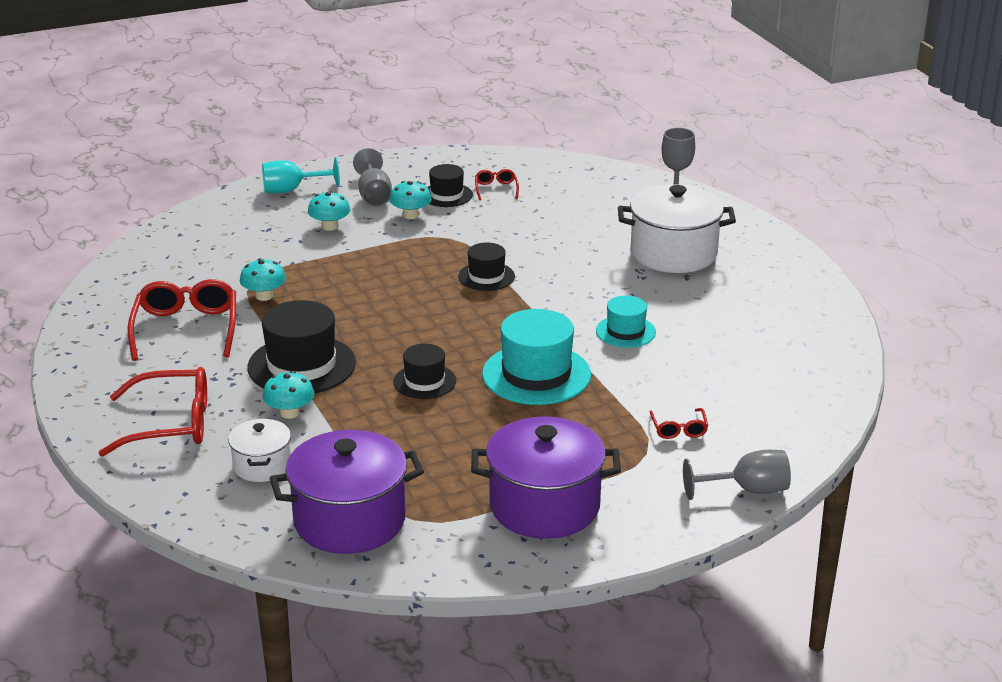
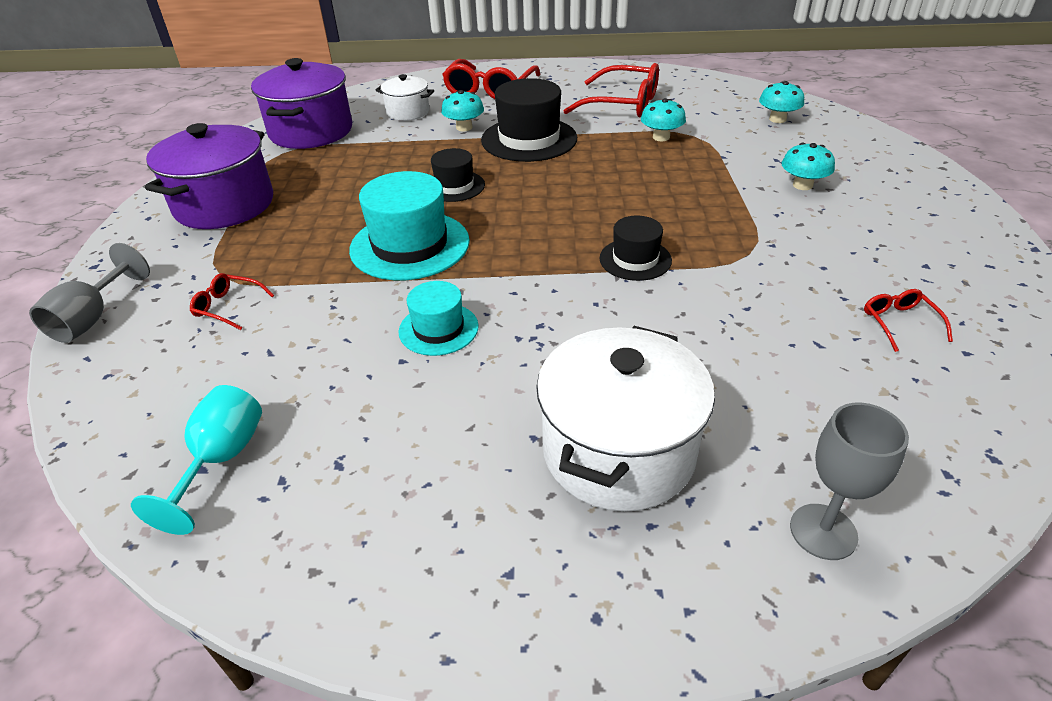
camera: 115 degrees right, 10 degrees up
turquoise goblet [262,157,340,193] -> turquoise goblet moved to [131,385,262,535]
grey goblet [353,148,392,207] -> none
turquoise mushroom [390,181,432,219] -> turquoise mushroom moved to [759,81,804,123]
black hat [427,164,473,207] -> none
red glasses [475,169,519,201] -> red glasses turned 120 degrees counterclockwise [864,289,953,352]

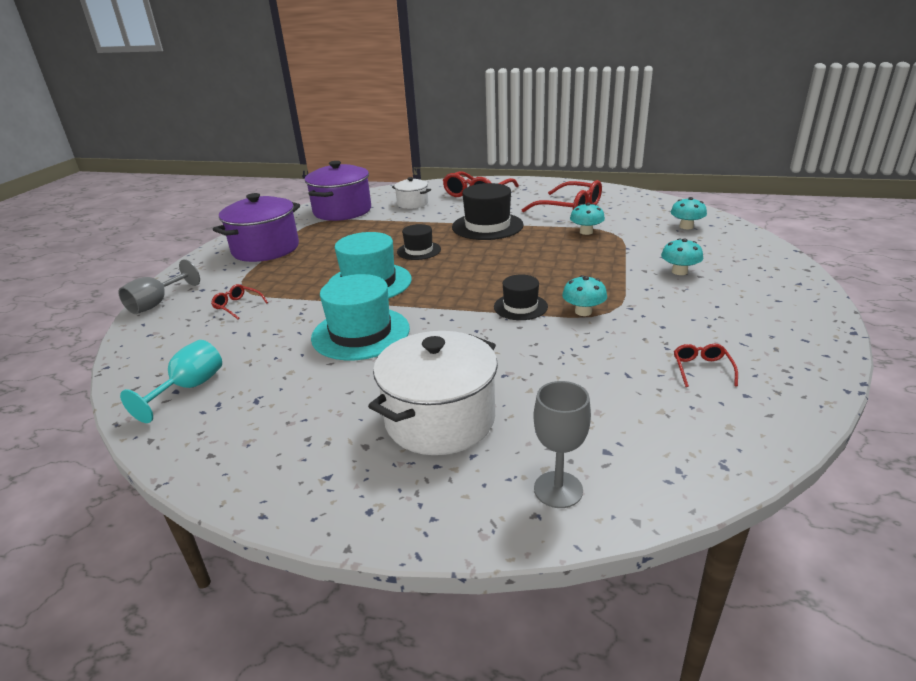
camera: 15 degrees right, 10 degrees down
turquoise hat [399,281,479,356] -> turquoise hat [311,274,410,360], size x1.74
turquoise mushroom [441,90,484,131] -> turquoise mushroom moved to [562,275,607,316]

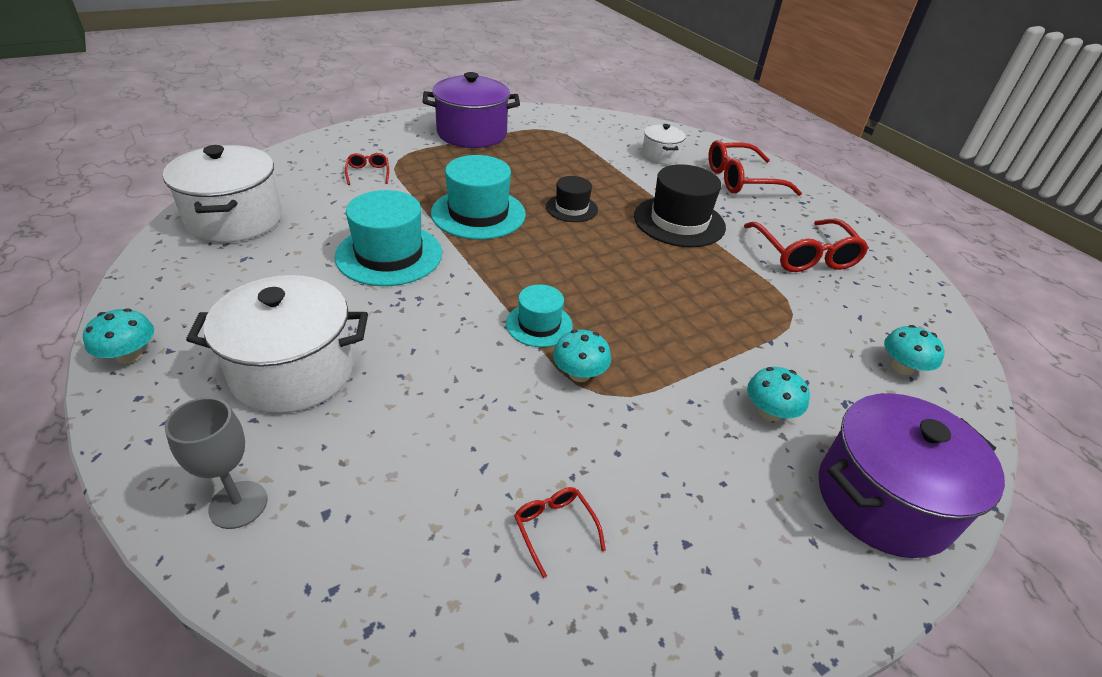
camera: 40 degrees right, 10 degrees up
grey goblet [118,259,200,314] -> none
turquoise goblet [120,340,222,423] -> white pot [163,145,282,243]
purple pot [305,161,371,221] -> purple pot moved to [819,393,1005,558]
black hat [494,274,548,320] -> turquoise hat [506,284,573,347]
turquoise mushroom [570,203,605,235] -> turquoise mushroom moved to [83,308,154,364]
red glasses [674,344,738,387] -> red glasses turned 75 degrees counterclockwise [514,487,606,578]

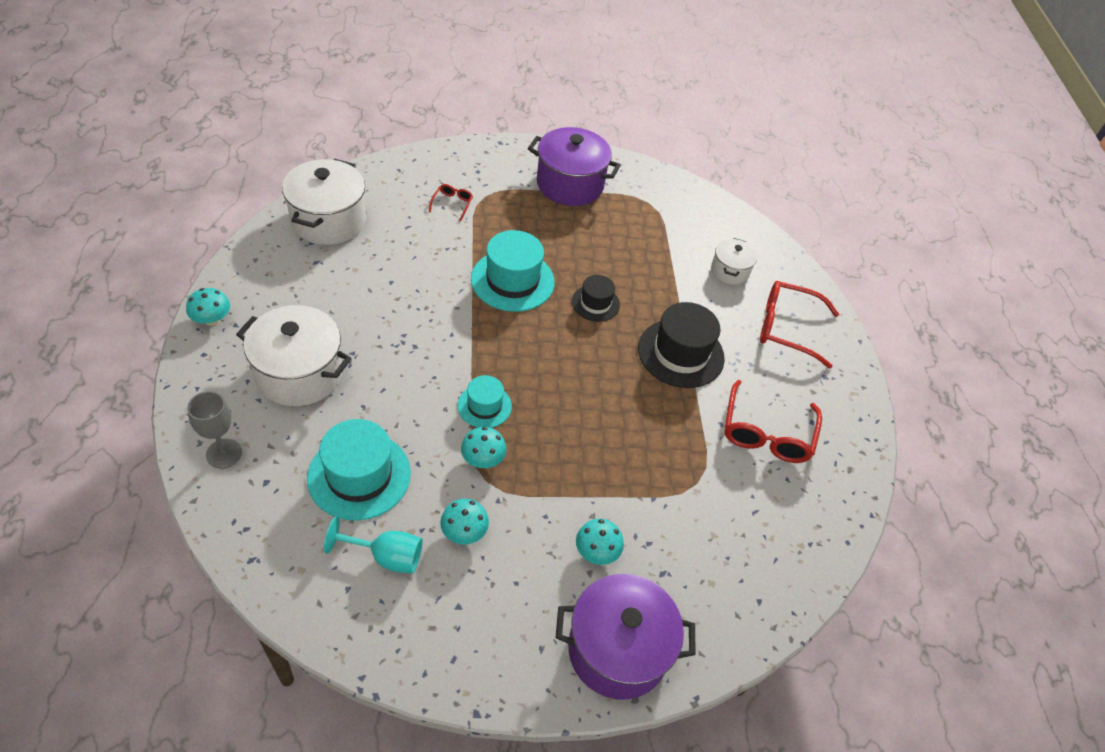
camera: 25 degrees right, 10 degrees up
turquoise hat [335,190,442,286] -> turquoise hat moved to [307,419,411,521]
red glasses [514,487,606,578] -> turquoise goblet [324,517,423,574]
turquoise mushroom [884,325,945,375] -> turquoise mushroom moved to [440,499,489,544]

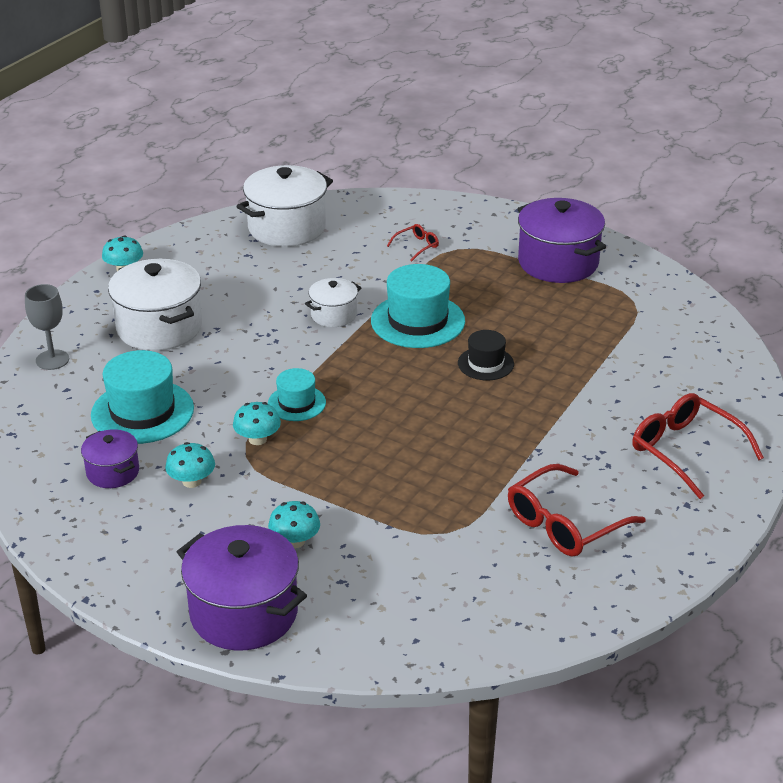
camera: 40 degrees right, 15 degrees down
turquoise goblet [324,517,423,574] -> purple pot [81,429,139,488]
black hat [638,302,725,388] -> none
white pot [711,238,757,285] -> white pot moved to [305,278,361,327]

